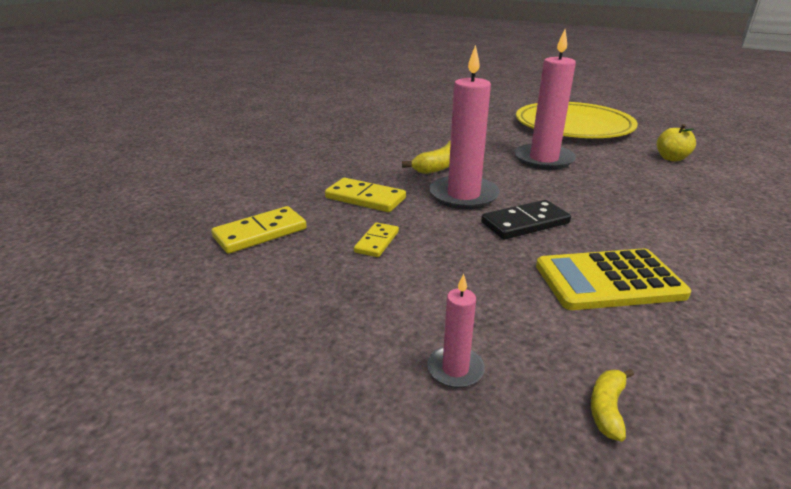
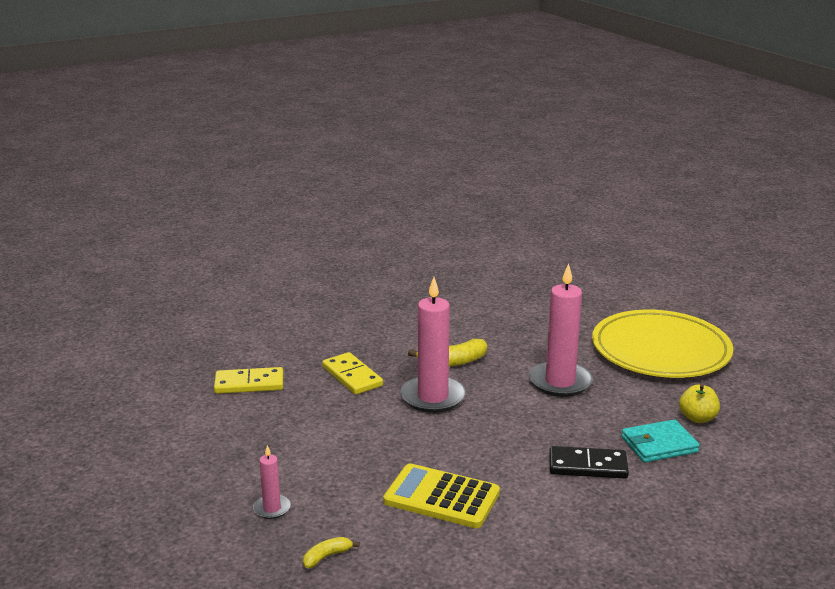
camera: 30 degrees right, 5 degrees down
yellow domino [354,222,399,257] -> none
black domino [481,200,571,240] -> black domino moved to [549,446,629,479]
none -> turquoise wallet [621,419,700,462]

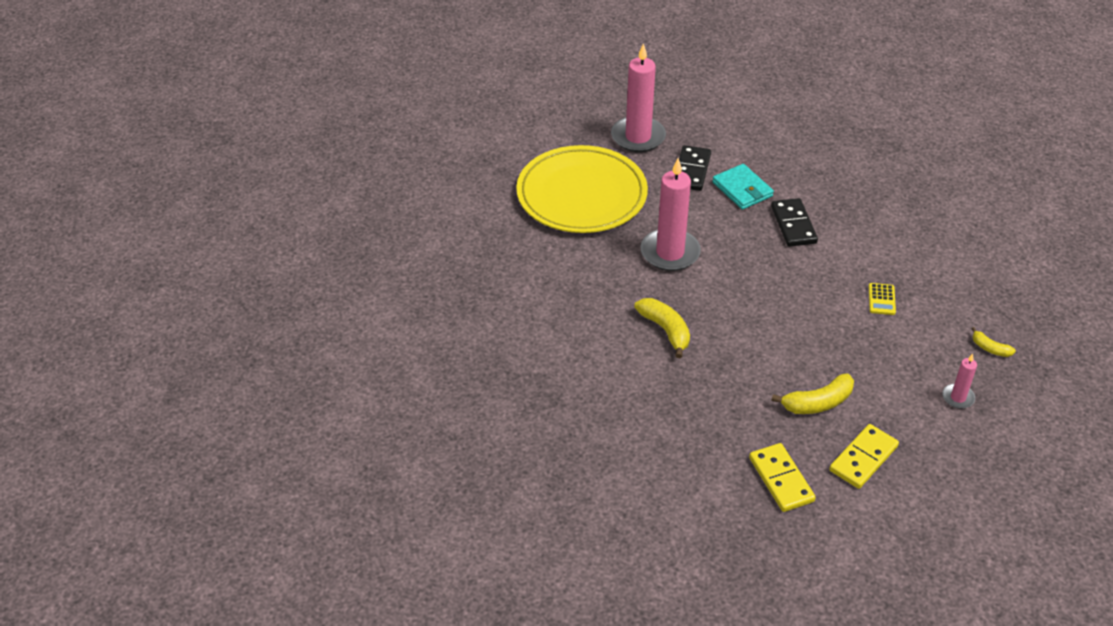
camera: 105 degrees left, 20 degrees up
yellow domino [322,352,383,395] -> yellow domino moved to [829,424,899,489]
yellow calculator [383,463,500,528] -> yellow calculator [869,283,896,315], size x0.47
pink candle [400,277,466,413] -> pink candle moved to [611,43,666,152]
yellow apple [679,384,720,423] -> black domino [679,145,711,191]
none -> yellow banana [771,373,854,414]

